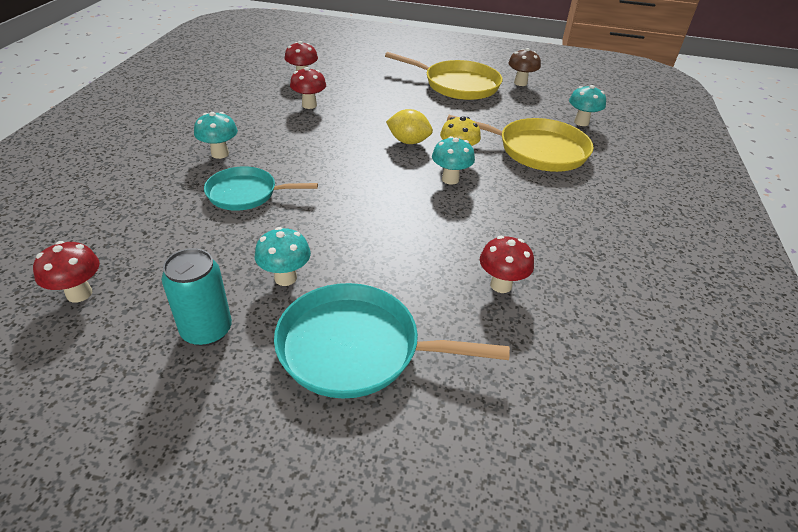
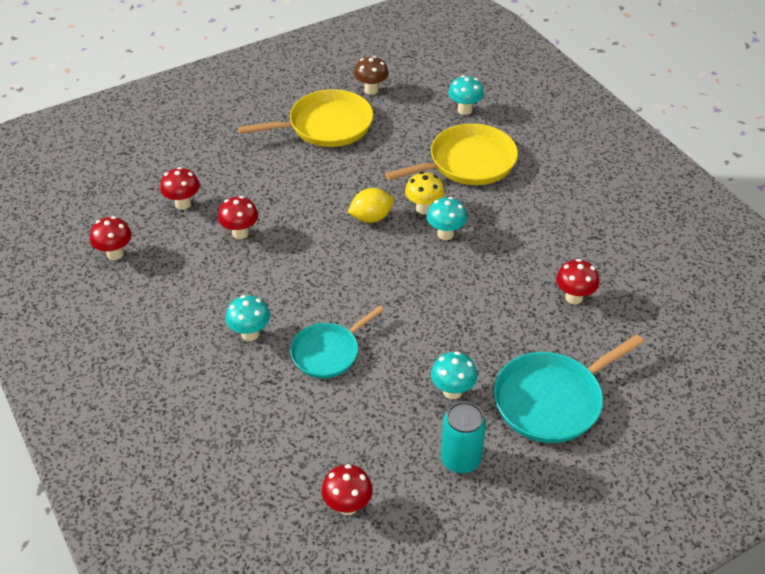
camera: 40 degrees left, 5 degrees up
none -> red mushroom [90,216,132,260]

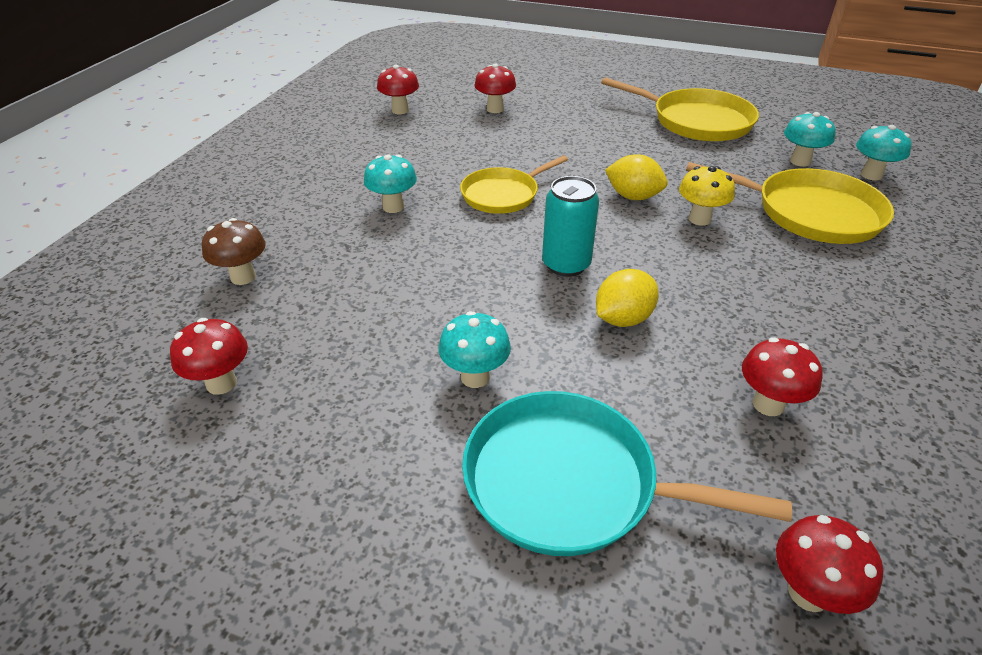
camera: 50 degrees right, 5 degrees down
red mushroom [218,196,258,239] -> red mushroom moved to [776,515,883,614]
turquoise pan [290,306,384,378] -> none
brown mushroom [354,56,389,95] -> brown mushroom moved to [202,218,266,285]
turquoise mushroom [427,197,467,240] -> turquoise mushroom moved to [784,112,836,167]
turquoise can [440,401,486,473] -> turquoise can moved to [542,176,599,277]
none -> yellow pan [460,155,568,214]
none -> yellow lemon [596,269,659,327]

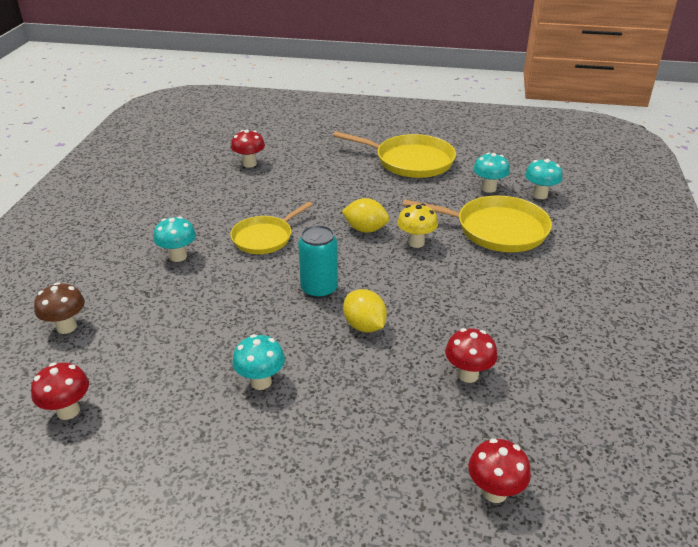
camera: 10 degrees left, 5 degrees down
red mushroom [377,65,419,114] -> none
turquoise pan [462,391,792,556] -> none
yellow lemon [596,269,659,327] -> yellow lemon turned 75 degrees counterclockwise [343,289,387,332]

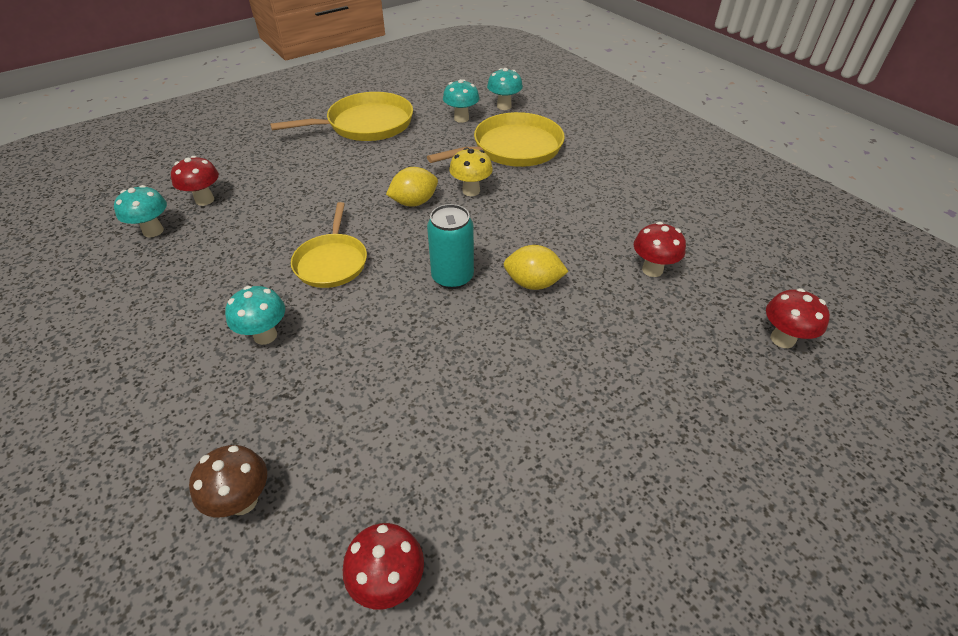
camera: 45 degrees left, 10 degrees up
turquoise mushroom [232,334,285,390] -> turquoise mushroom moved to [114,185,167,237]

